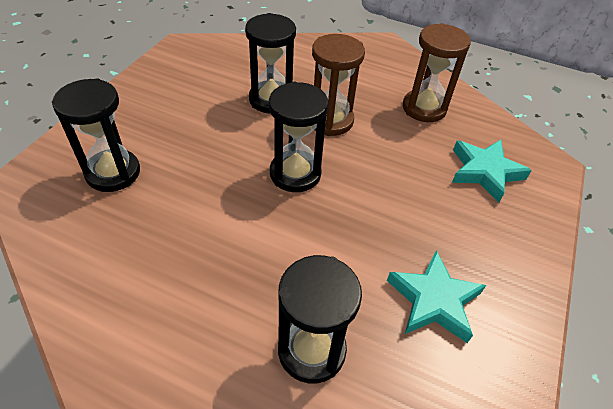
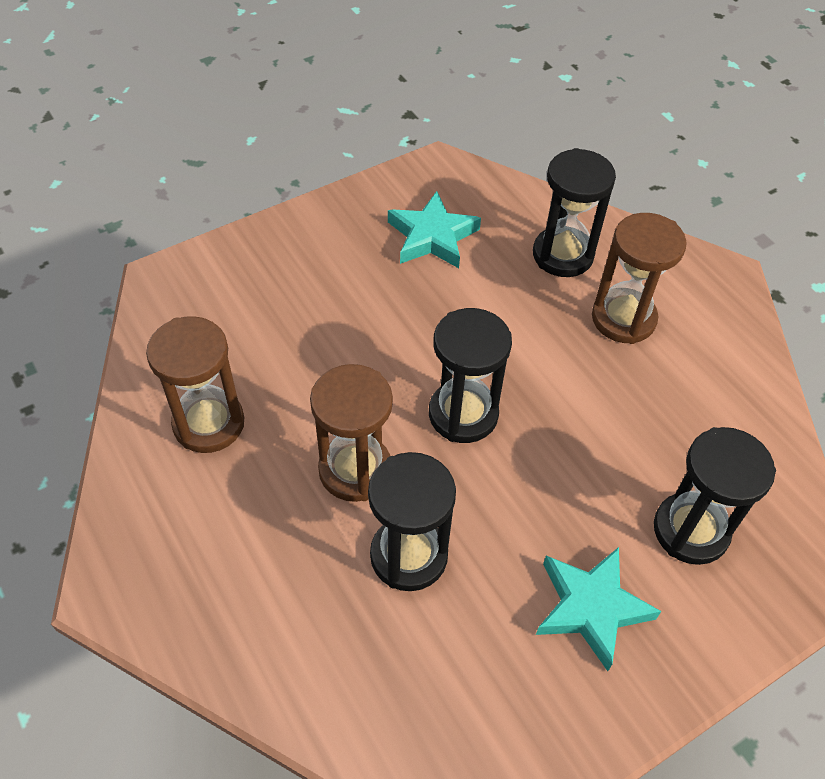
camera: 145 degrees left, 5 degrees up
turquoise star [452,140,532,202] -> turquoise star moved to [536,547,661,671]
none -> brown hourglass [592,213,687,344]

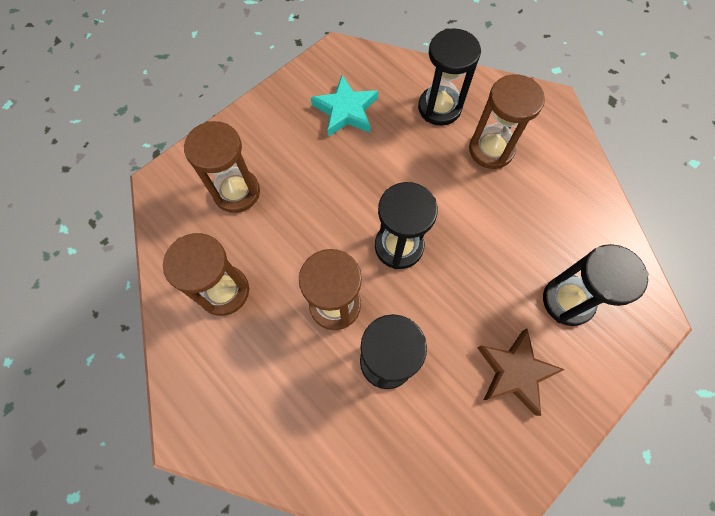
camera: 10 degrees left, 15 degrees up
turquoise star [536,547,661,671] -> brown star [477,328,565,416]
none -> brown hourglass [184,121,260,213]

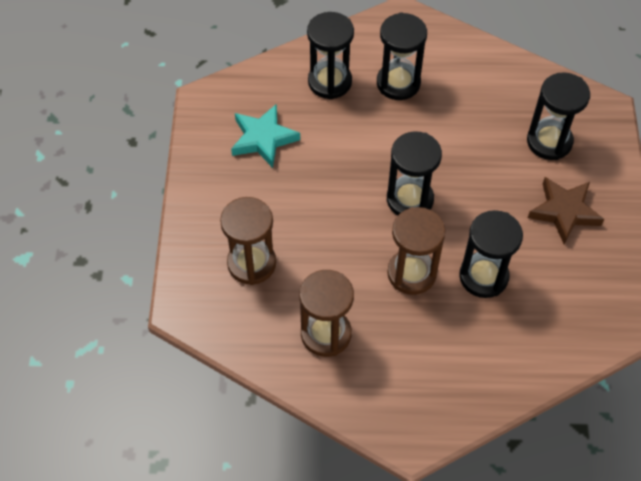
camera: 45 degrees left, 10 degrees down
brown hourglass [469,74,545,169] -> black hourglass [377,12,427,100]

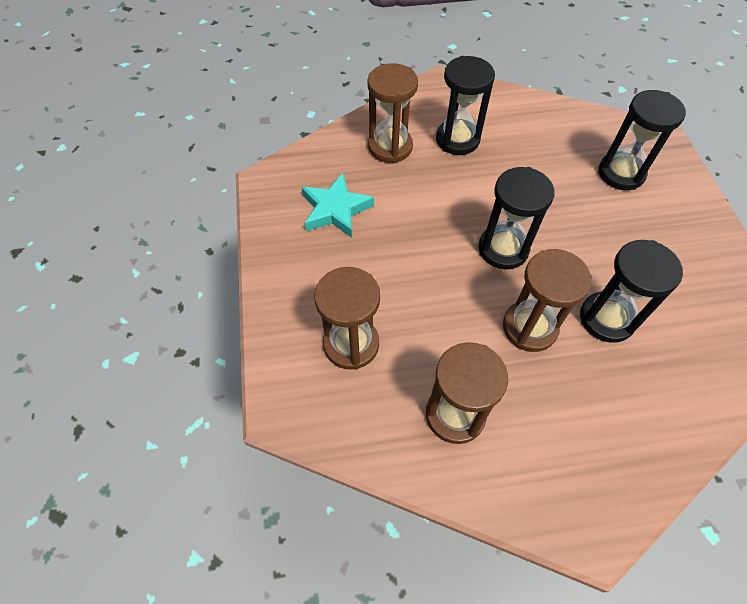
camera: 10 degrees left, 0 degrees up
black hourglass [307,12,354,100] -> brown hourglass [368,63,418,163]
brown star [528,177,604,244] -> none

